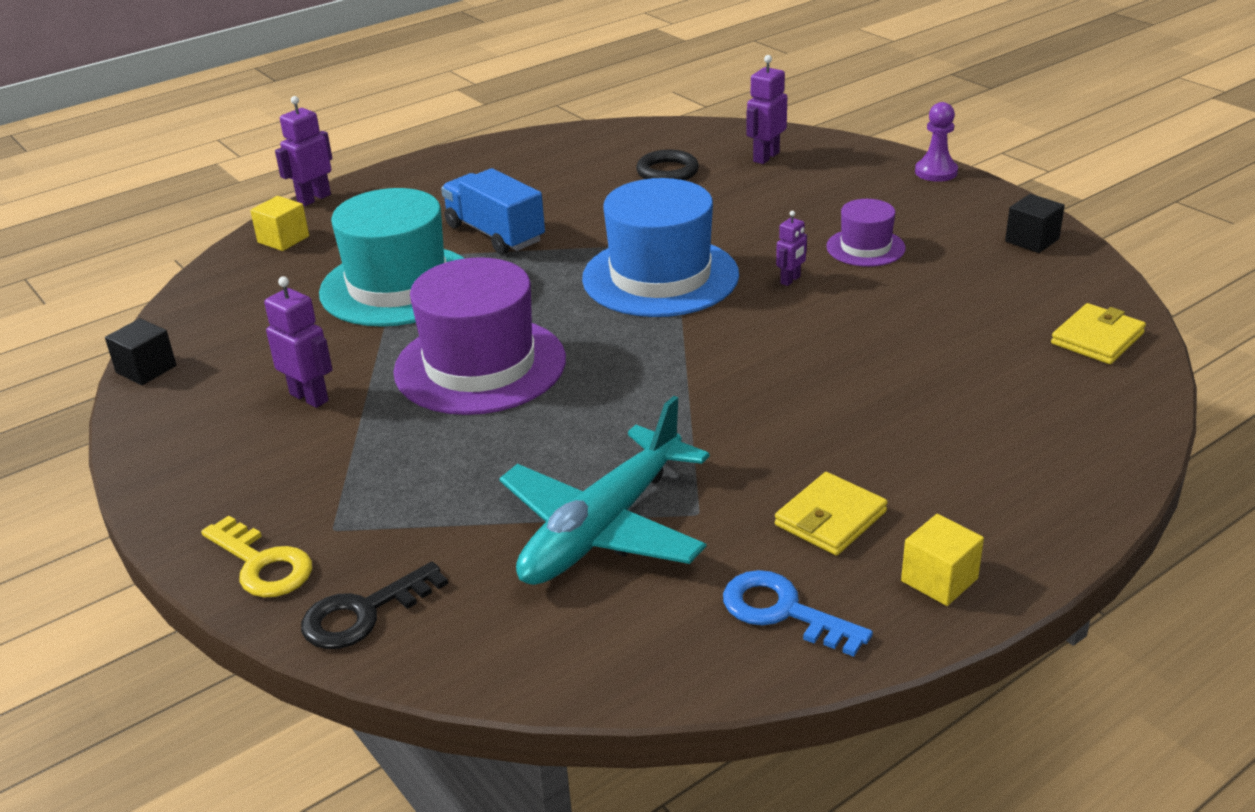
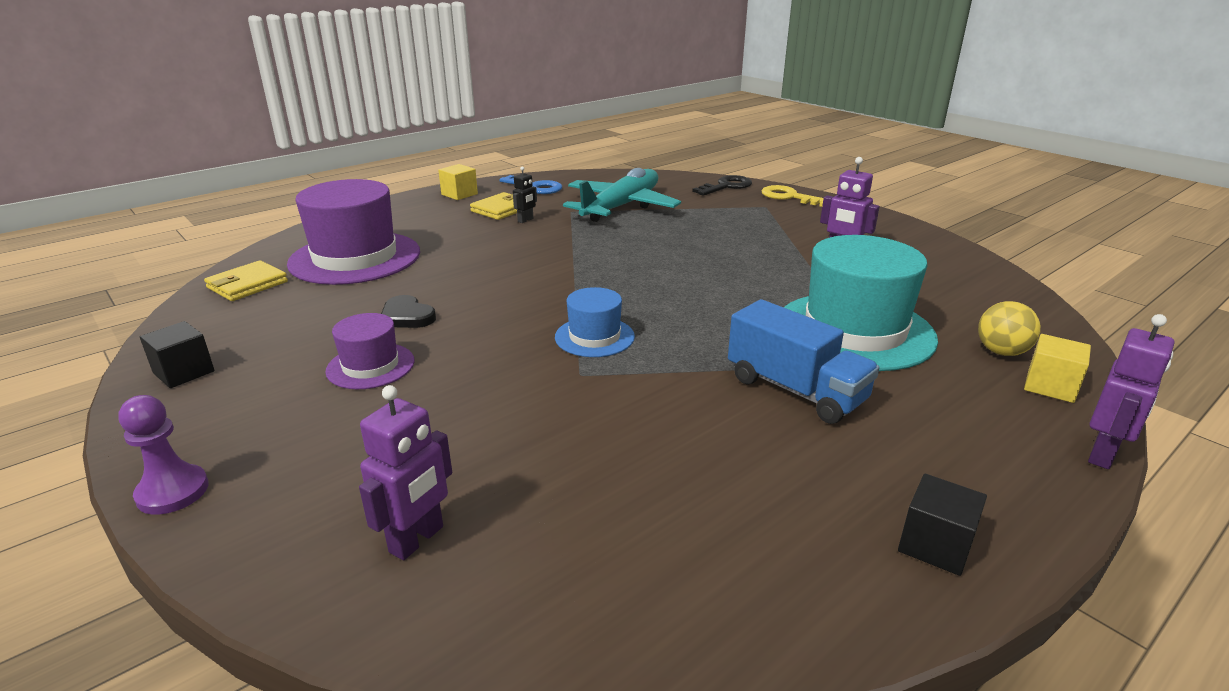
camera: 175 degrees right, 5 degrees down
black cube [105,318,176,385] -> black cube moved to [898,474,987,576]
purple hat [393,257,566,415] -> purple hat moved to [287,179,420,285]
blue hat [582,178,739,317] -> blue hat [555,287,635,357], size x0.51
black ring [636,150,699,180] -> none
purple robot [776,211,807,286] -> none
none -> black heart [381,295,436,328]
none -> black robot [513,166,537,223]
none -> yellow ball [978,301,1041,356]

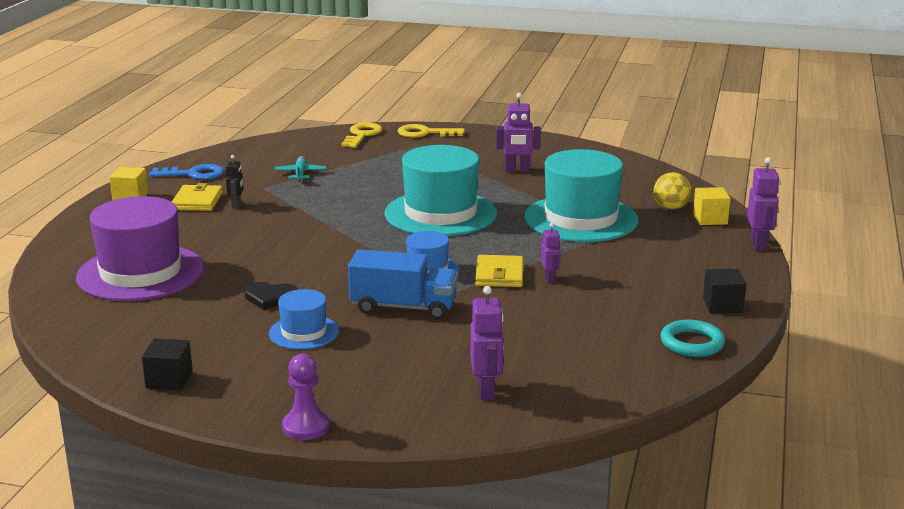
camera: 35 degrees left, 5 degrees down
yellow wallet [204,260,288,301] -> yellow wallet moved to [475,255,524,287]
purple hat [325,313,415,389] -> blue hat [269,289,339,350]
turquoise plane [563,168,681,222] -> turquoise plane [275,156,327,181], size x0.43
black key [692,175,752,196] -> yellow key [341,122,382,148]
blue truck [728,299,880,424] -> blue truck moved to [348,249,458,320]
none -> turquoise hat [385,145,497,236]
none -> purple robot [541,223,561,283]
none -> turquoise ring [660,320,725,357]

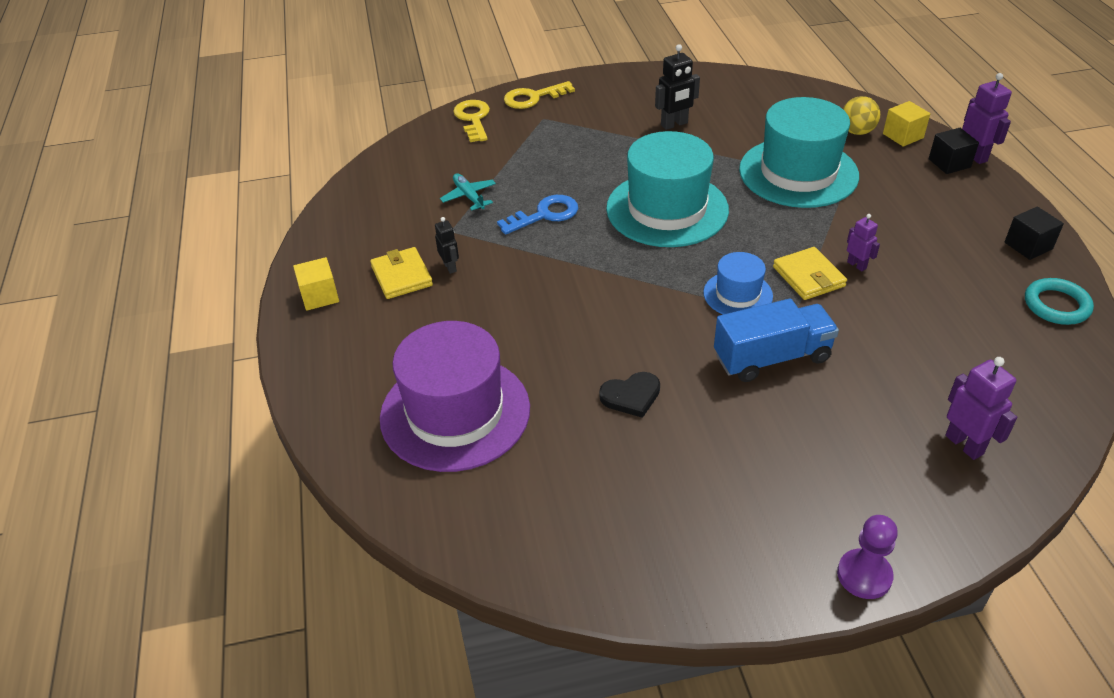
camera: 25 degrees left, 20 degrees up
black cube [142,338,193,391] -> black cube moved to [929,128,979,174]
blue key [149,164,224,180] -> blue key moved to [497,195,578,235]
blue hat [269,289,339,350] -> none
purple robot [496,93,541,172] -> black robot [655,44,700,130]

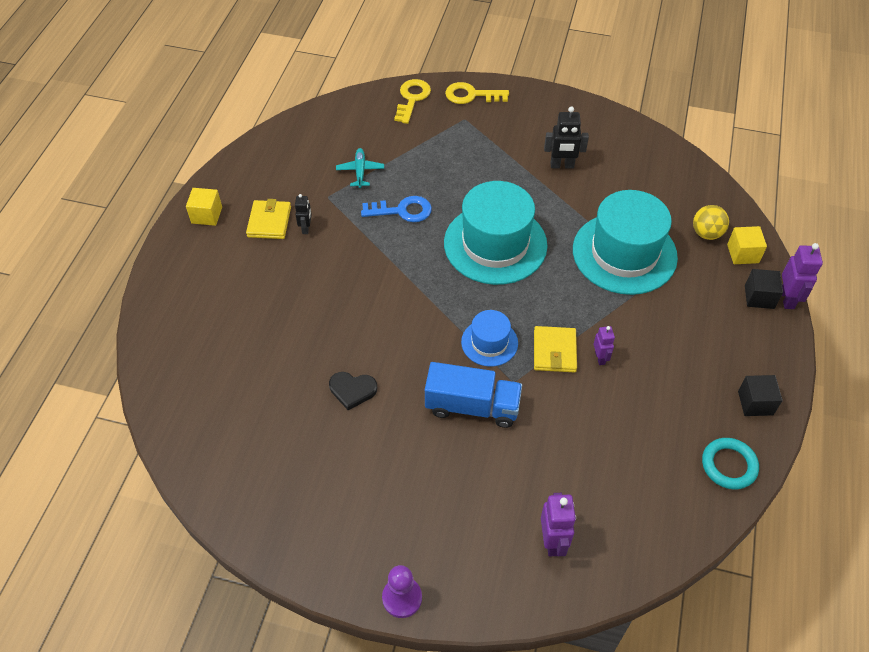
camera: 25 degrees right, 10 degrees up
purple hat [380,321,530,472] -> none

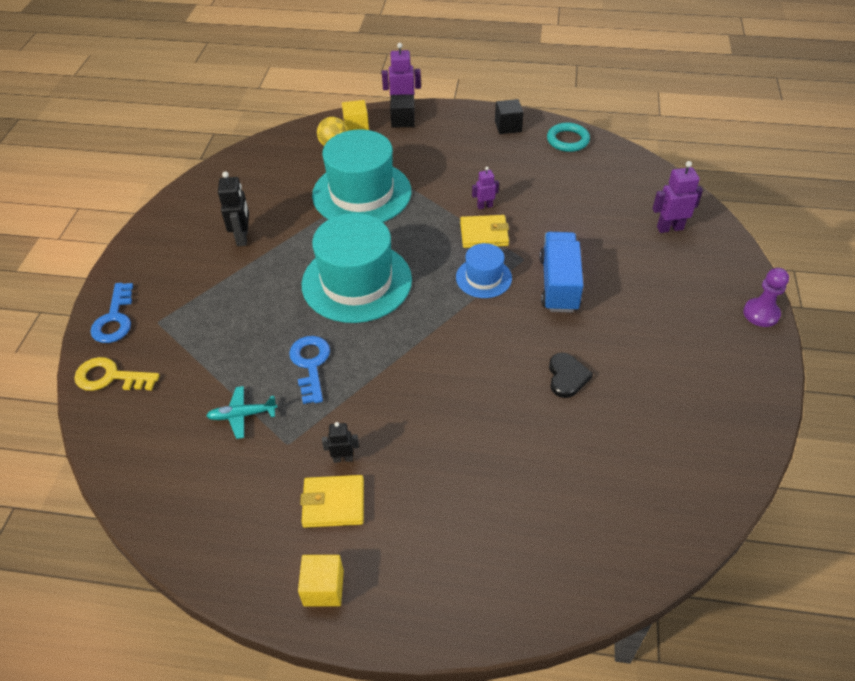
camera: 95 degrees left, 5 degrees down
yellow key [445,82,509,104] -> blue key [90,283,133,343]

